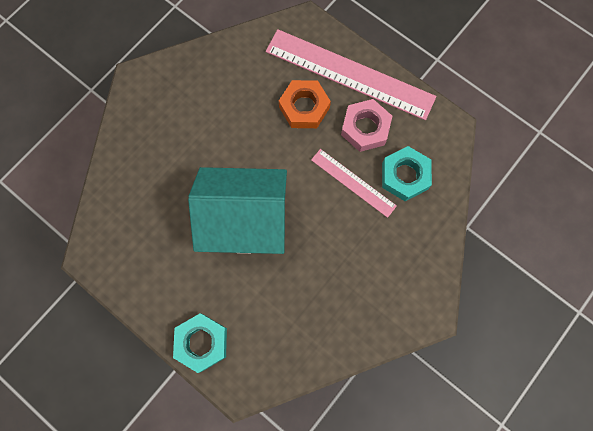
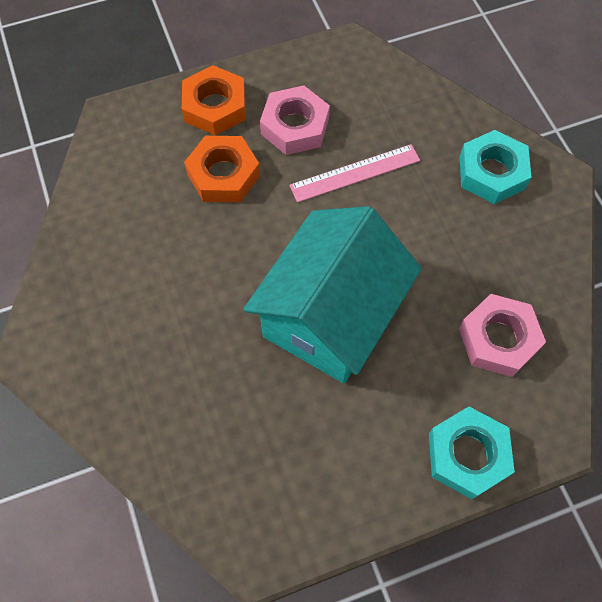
camera: 60 degrees left, 10 degrees down
pink ruler [266,29,436,120] -> orange nut [182,65,246,135]
turquoise nut [382,146,432,201] -> turquoise nut moved to [460,130,532,204]
none -> pink nut [459,294,546,377]

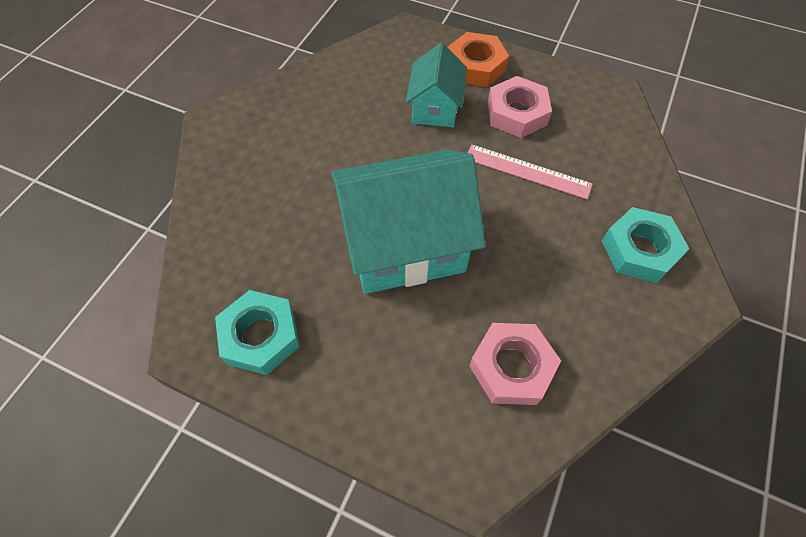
camera: 45 degrees right, 5 degrees down
orange nut [184,136,260,202] -> turquoise house [406,43,467,127]
turquoise nut [429,407,515,499] -> turquoise nut moved to [215,290,300,375]

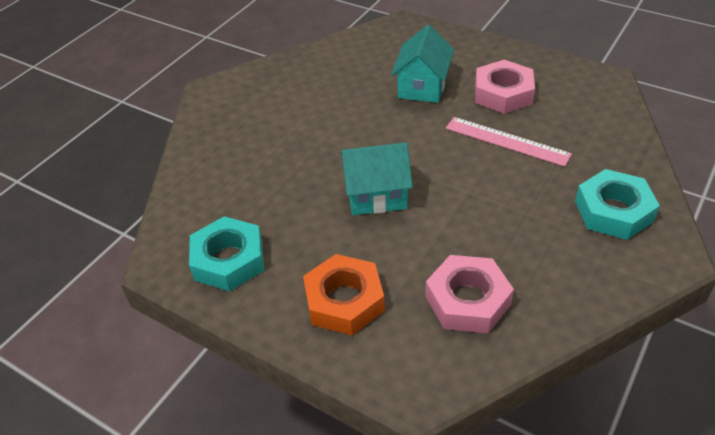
camera: 10 degrees right, 15 degrees down
turquoise house [331,149,486,294] -> turquoise house [341,142,413,215], size x0.55
orange nut [448,32,509,87] -> orange nut moved to [303,254,385,335]

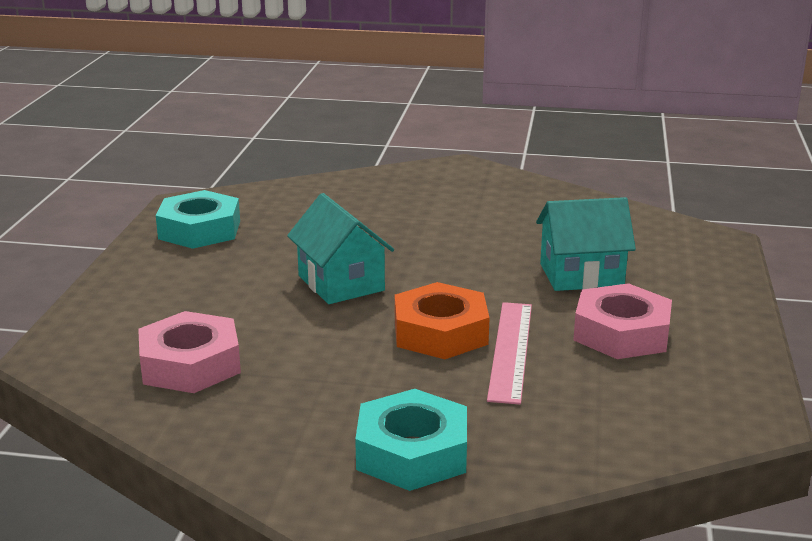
camera: 65 degrees right, 20 degrees down
orange nut [303,254,385,335] -> orange nut moved to [395,282,490,359]

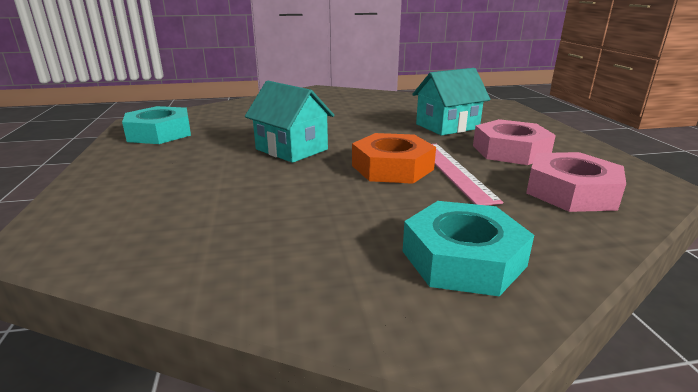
camera: 20 degrees left, 0 degrees up
pink nut [138,311,241,393] -> pink nut moved to [526,152,626,212]

